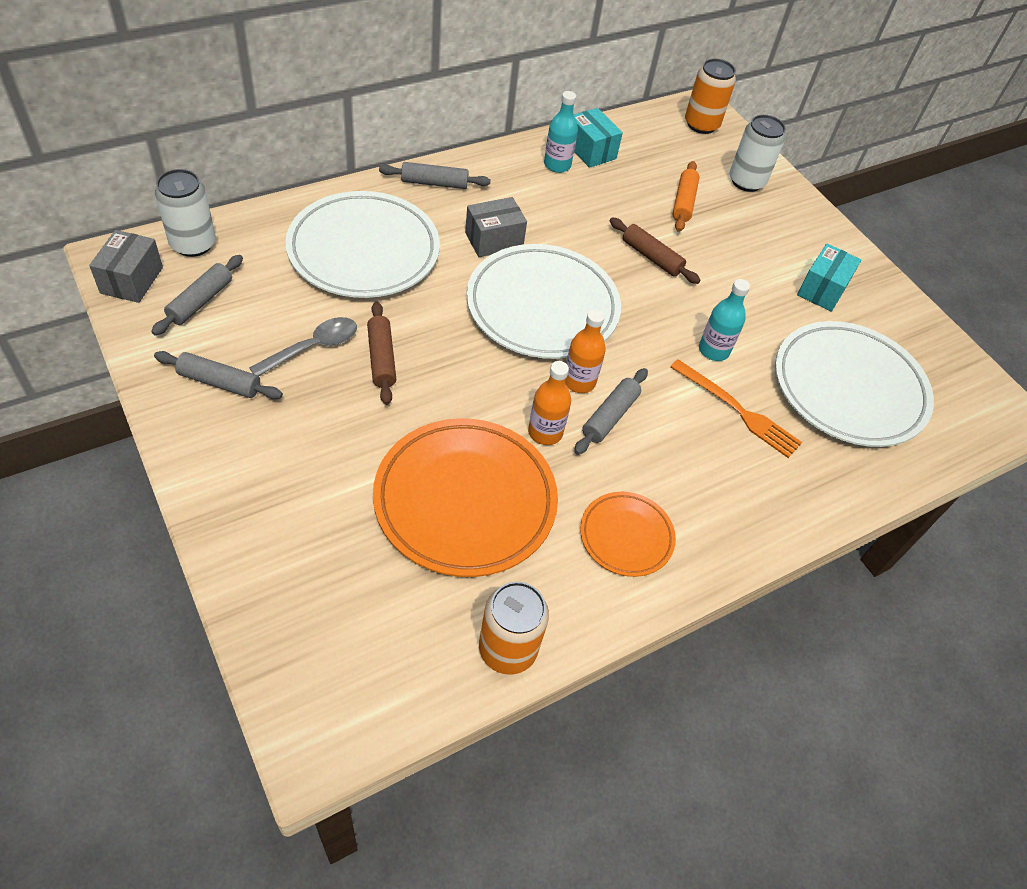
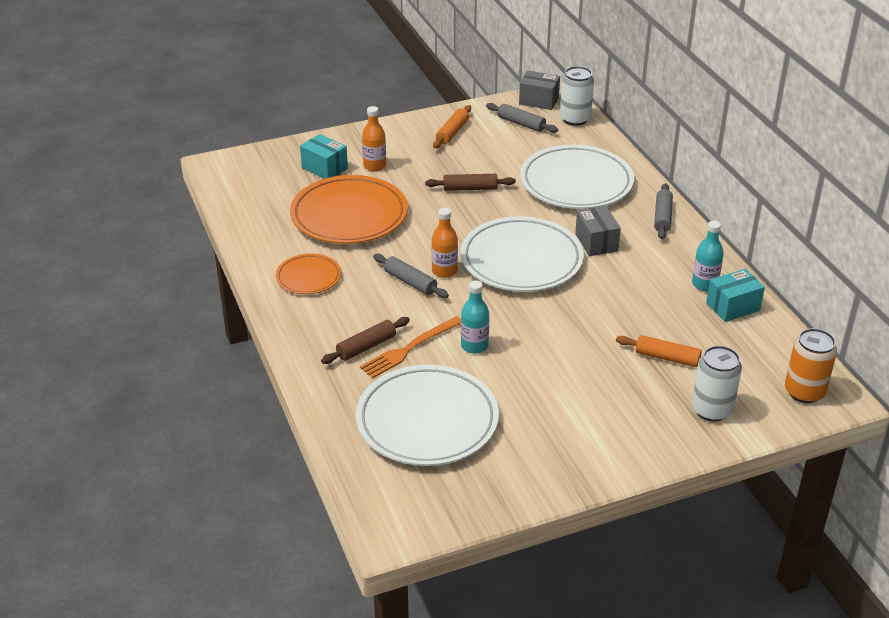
camera: 105 degrees right, 15 degrees down
grey rolling pin [154,351,283,399] -> orange rolling pin [433,105,471,148]
grey spoon [249,317,357,376] -> none
orange can [479,582,549,675] -> none
orange bottle [528,361,571,445] -> orange bottle moved to [362,106,386,171]
brown rolling pin [610,218,700,284] -> brown rolling pin moved to [321,317,410,364]
turquoise box [797,244,861,312] -> turquoise box moved to [300,134,348,179]

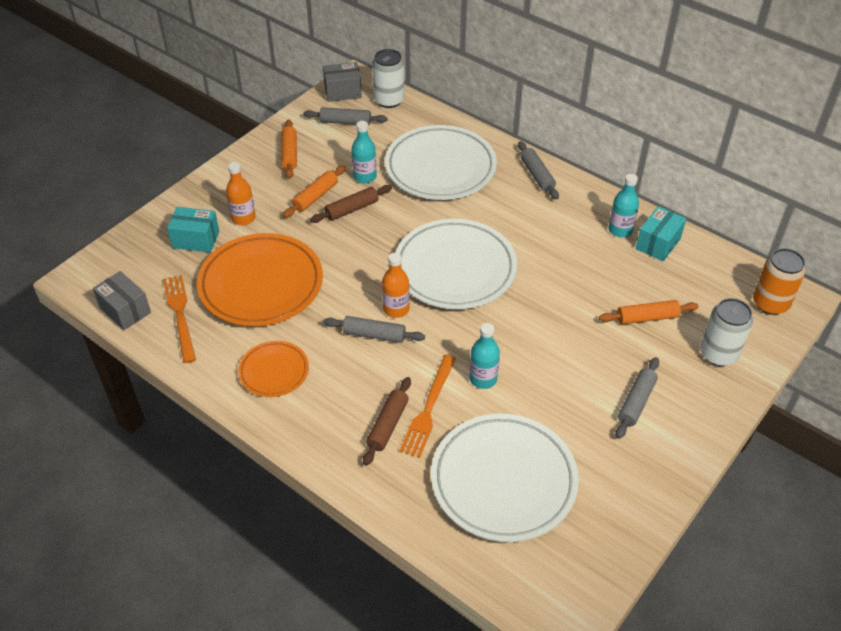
camera: 30 degrees left, 10 degrees up
grey box [575,206,621,256] -> grey box moved to [93,271,151,330]
none -> orange fork [163,275,196,363]
none -> orange rolling pin [283,165,346,218]
none -> turquoise bottle [352,121,377,184]
none -> grey rolling pin [616,357,659,439]

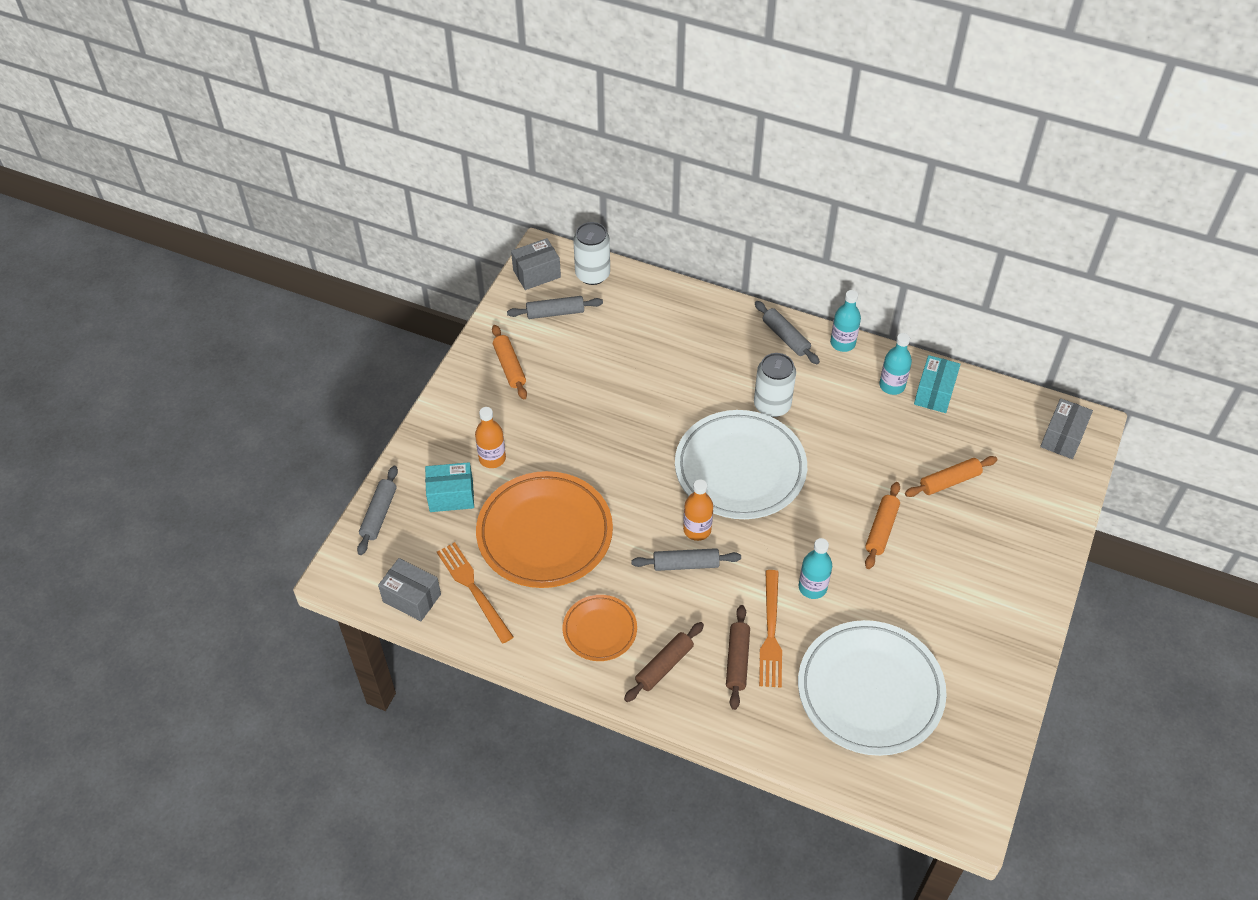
camera: 15 degrees left, 5 degrees up
orange rolling pin [283,165,346,218] -> orange rolling pin moved to [865,482,900,569]
brown rolling pin [310,185,392,223] -> brown rolling pin moved to [624,622,704,702]
turquoise bottle [352,121,377,184] -> turquoise bottle moved to [830,290,861,352]
white plate [385,125,497,200] -> none
grey rolling pin [616,357,659,439] -> grey rolling pin moved to [357,466,398,555]
white can [700,298,753,366] -> white can moved to [754,353,796,417]
orange can [753,248,806,315] -> grey box [1040,398,1093,459]

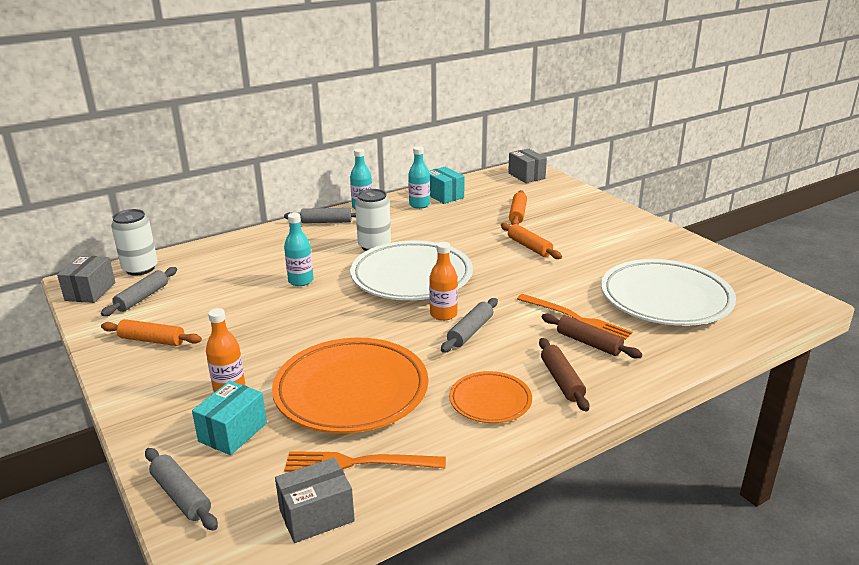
camera: 55 degrees left, 25 degrees down
turquoise bottle [799,538,832,599] -> turquoise bottle moved to [284,213,314,286]

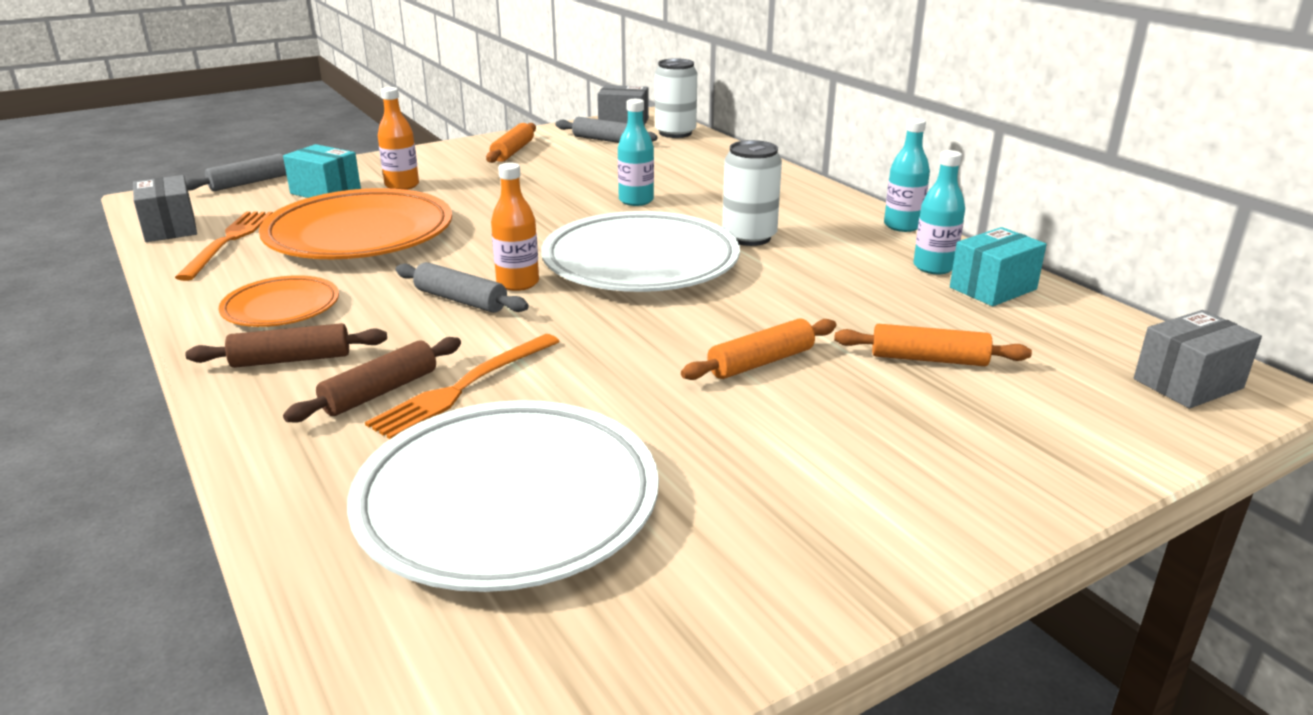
camera: 90 degrees right, 0 degrees up
grey rolling pin [284,208,356,223] -> none

